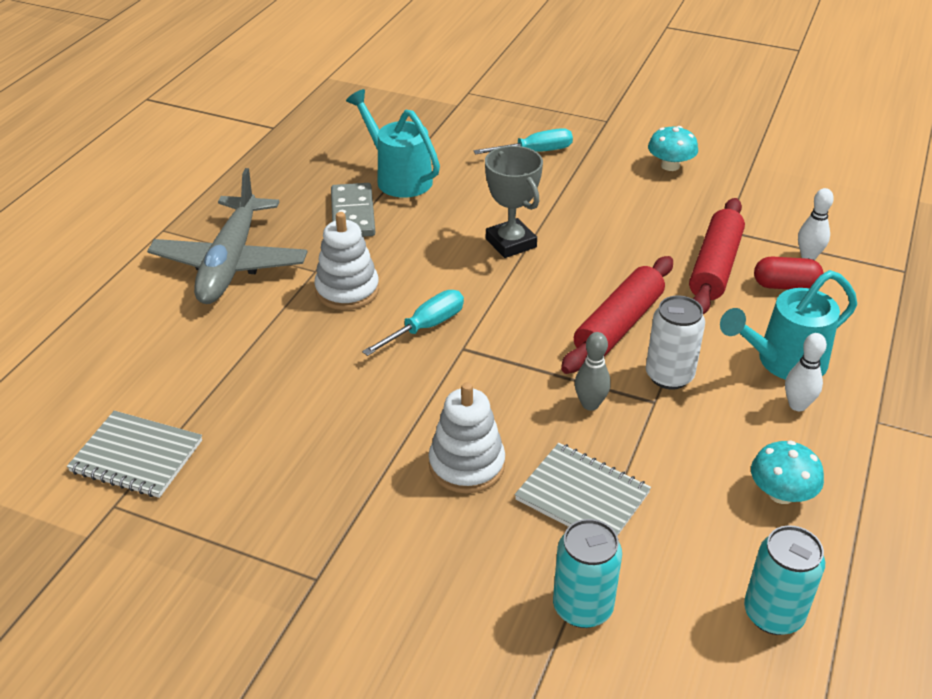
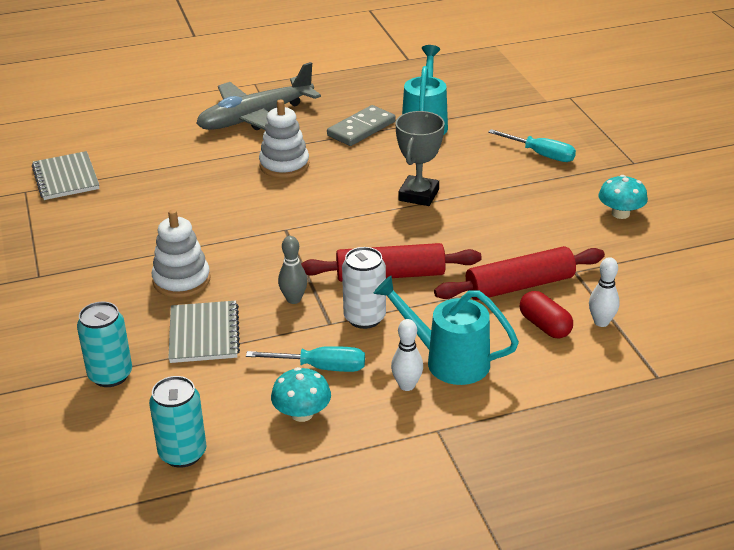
camera: 50 degrees right, 5 degrees down
turquoise screwdriver [362,290,464,356] -> turquoise screwdriver moved to [246,346,365,372]

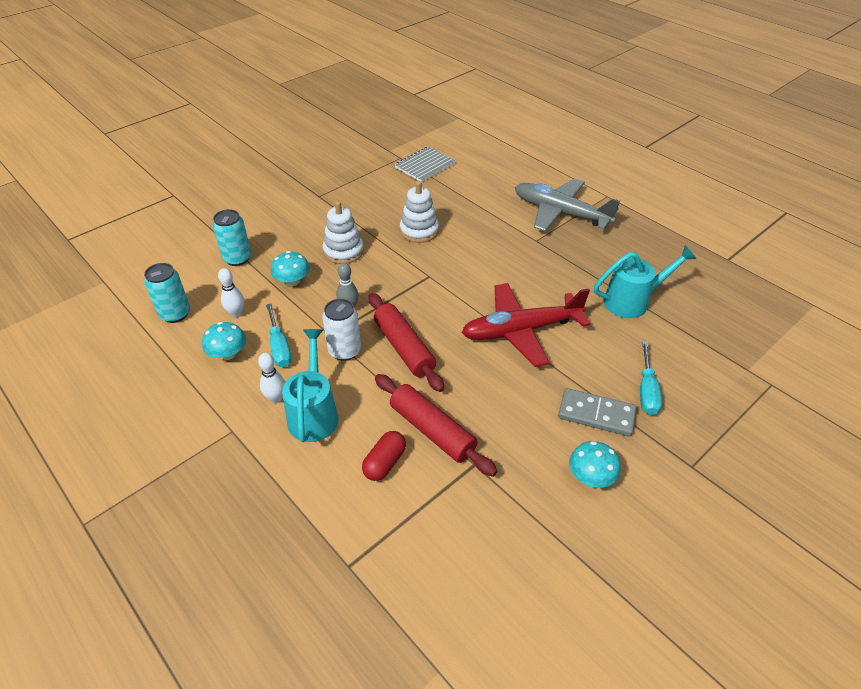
camera: 65 degrees right, 10 degrees up
grey notebook [168,301,240,363] -> turquoise mushroom [271,251,310,286]
white stacking toy [259,99,309,178] -> white stacking toy moved to [400,181,439,243]
grey domino [327,105,396,146] -> grey domino moved to [558,388,636,436]
grey trophy [395,111,445,206] -> red plane [461,283,590,367]
white bowling pin [589,257,620,327] -> white bowling pin moved to [218,268,244,318]

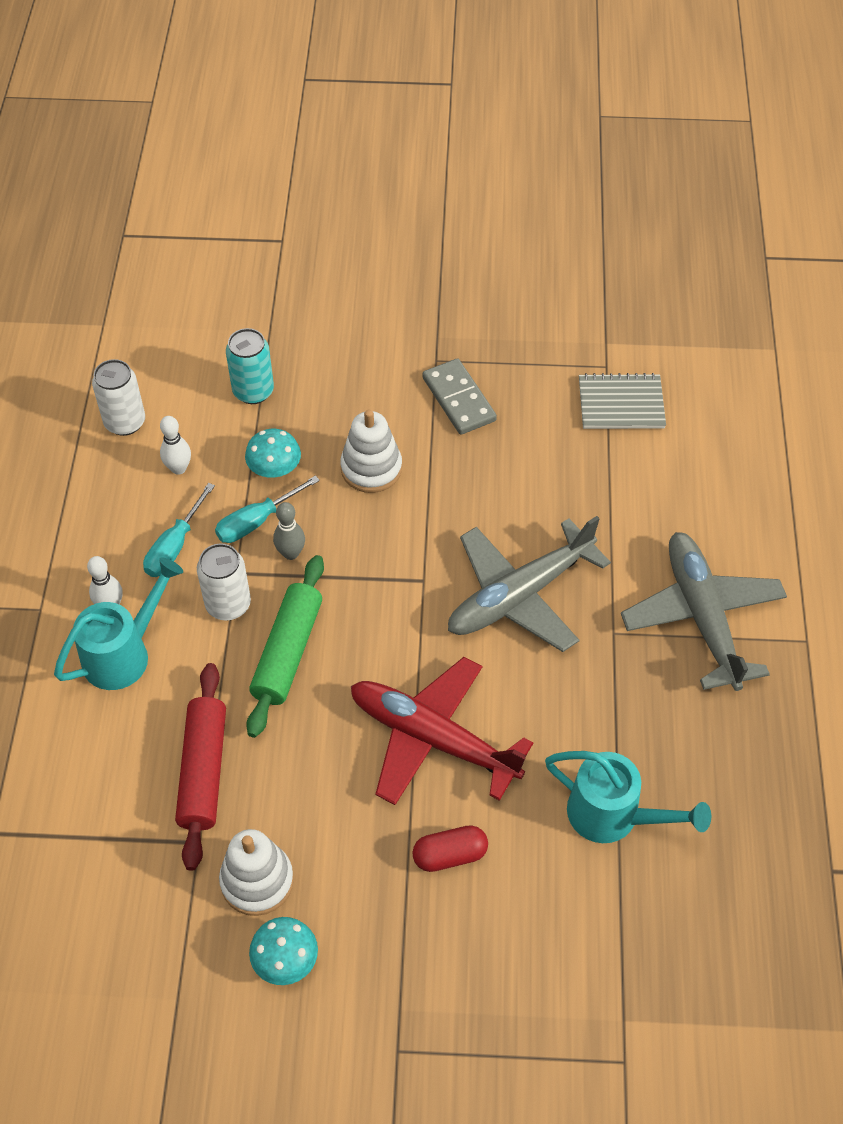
camera: 45 degrees right, 10 degrees up
turquoise can [144,263,190,323] -> white can [92,359,145,436]
turquoise mushroom [202,322,246,360] -> none
red capsule [362,431,406,481] -> red capsule moved to [412,825,488,872]
red rolling pin [368,293,444,392] -> green rolling pin [246,555,324,738]
white stacking toy [400,181,439,243] -> white stacking toy moved to [219,829,294,916]
grey domino [558,388,636,436] -> grey domino moved to [422,358,497,435]
turquoise screwdriver [640,341,662,415] -> turquoise screwdriver moved to [215,476,320,543]
none -> grey plane [448,516,611,652]

